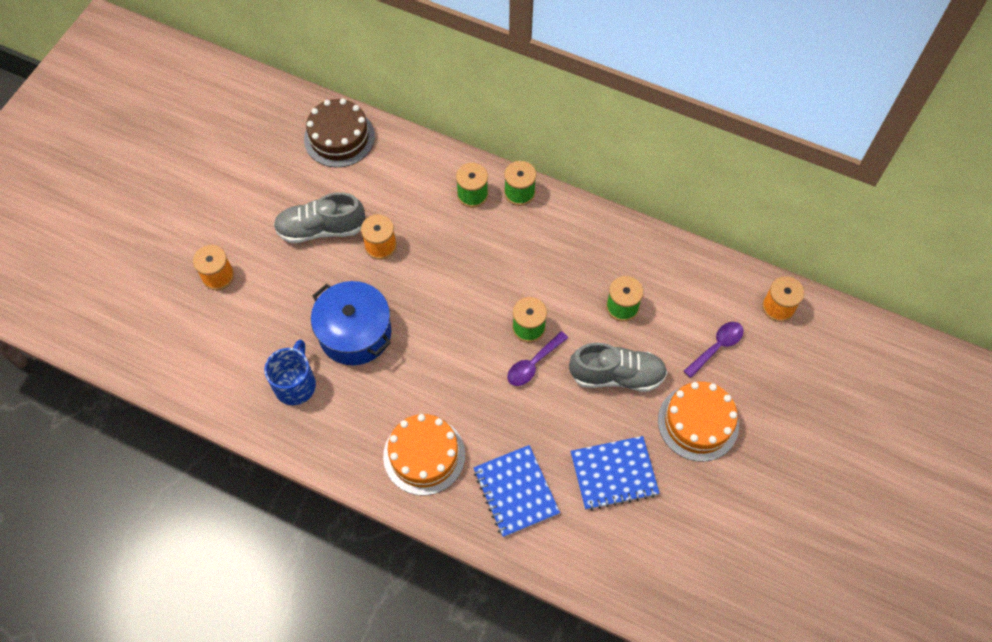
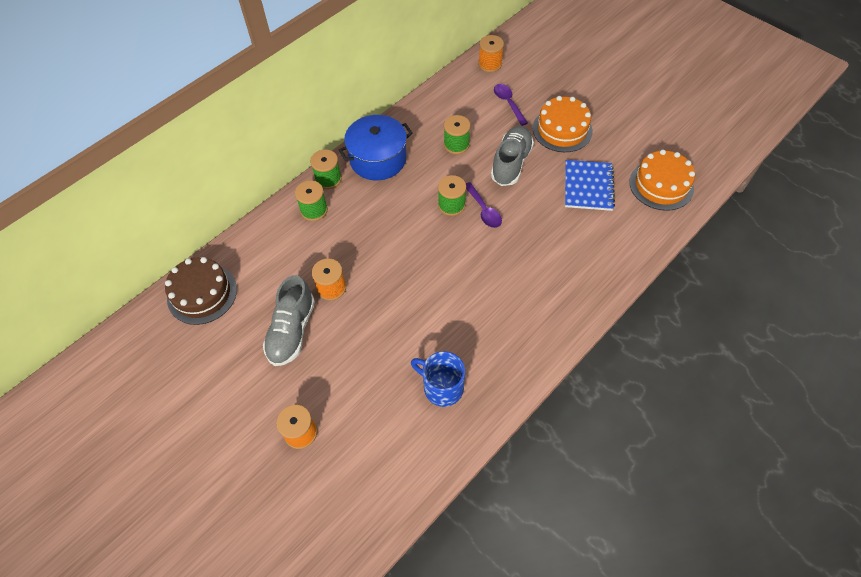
camera: 70 degrees left, 5 degrees down
blue pot [311,281,391,365] -> blue pot moved to [339,115,413,180]
orange cake [383,414,465,496] -> orange cake moved to [629,150,695,211]
blue notebook [473,445,560,537] -> none

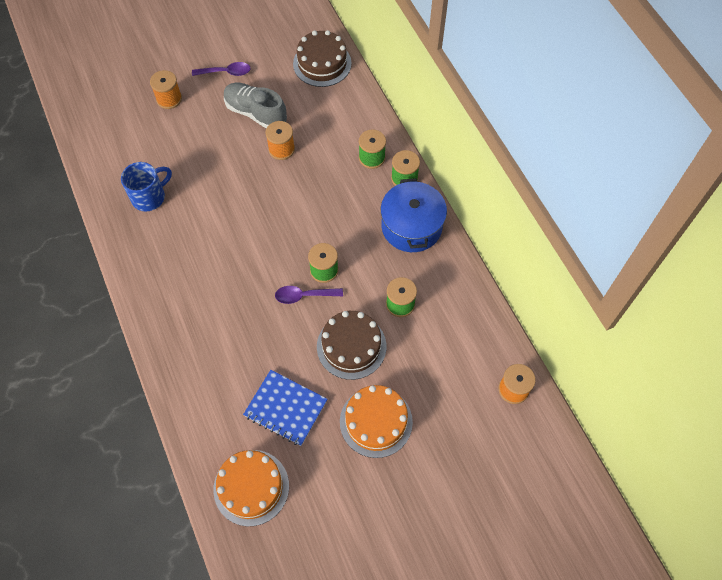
camera: 110 degrees right, 5 degrees up
grey shoe [491,126,534,186] -> brown cake [317,311,386,380]
purple spoon [494,84,528,126] -> purple spoon moved to [192,62,251,76]

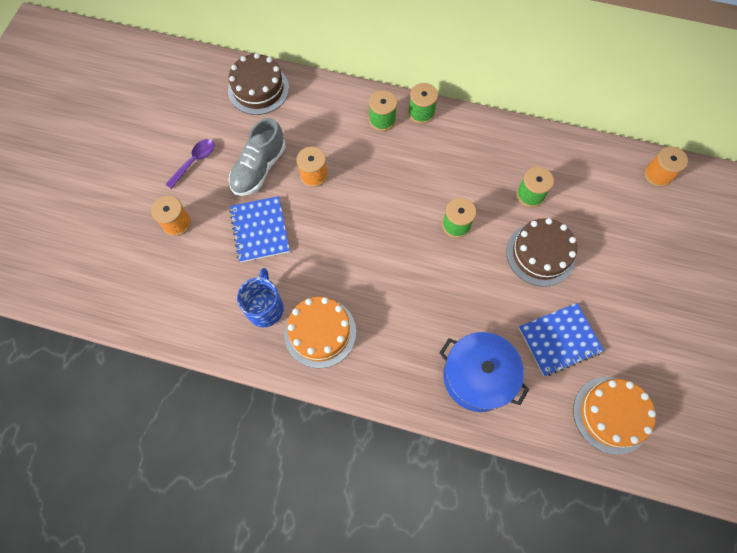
camera: 50 degrees left, 5 degrees up
grey shoe [224,83,287,128] -> grey shoe turned 45 degrees counterclockwise [229,118,286,196]
purple spoon [275,286,343,304] -> none
orange cake [340,385,413,458] -> orange cake moved to [284,297,356,368]
blue pot [381,178,447,252] -> blue pot moved to [439,332,529,412]
none -> blue notebook [229,196,290,262]

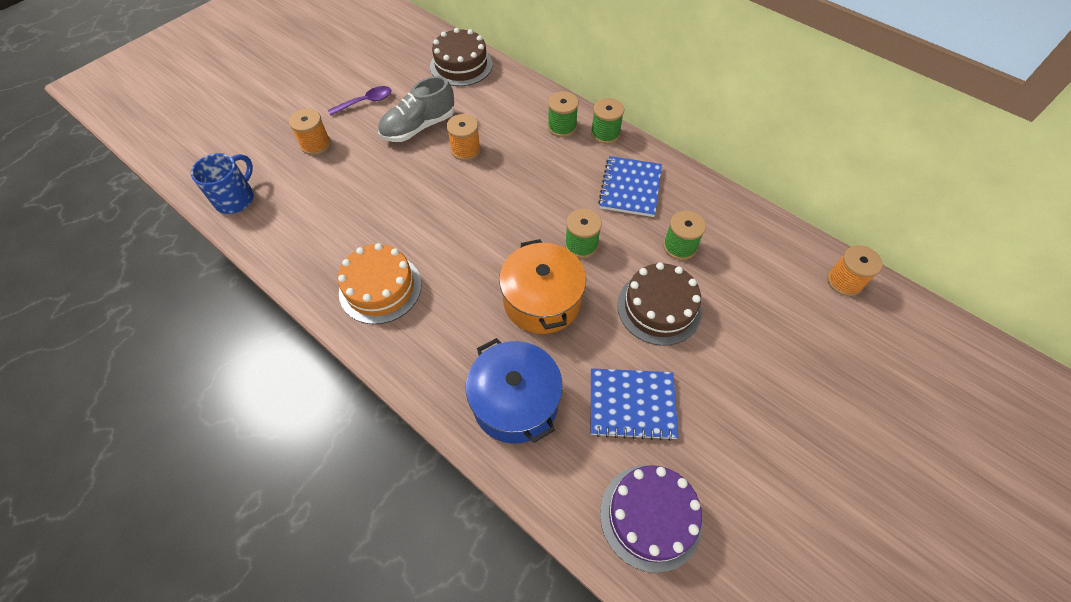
camera: 25 degrees right, 10 degrees down
blue notebook [229,196,290,262] -> blue notebook moved to [598,156,662,217]
blue mug [237,268,284,327] -> blue mug moved to [191,153,254,214]
orange cake [573,377,656,455] -> purple cake [600,465,703,573]
none -> orange pot [499,239,586,334]

